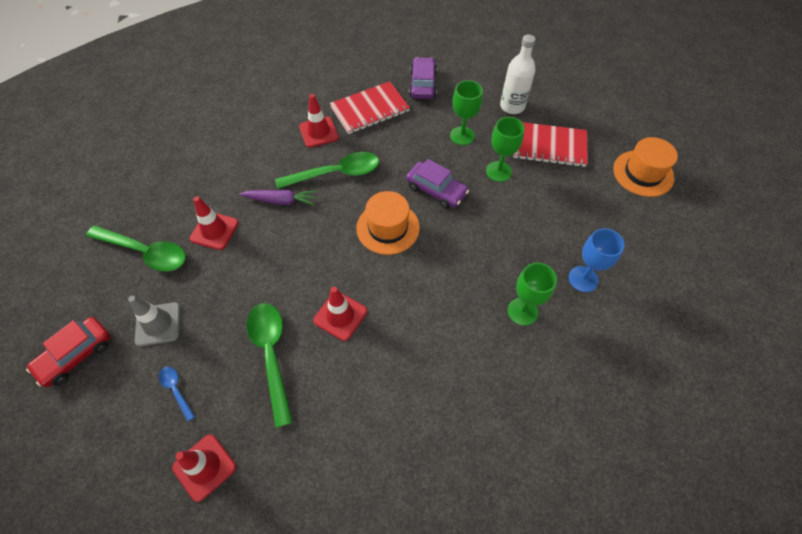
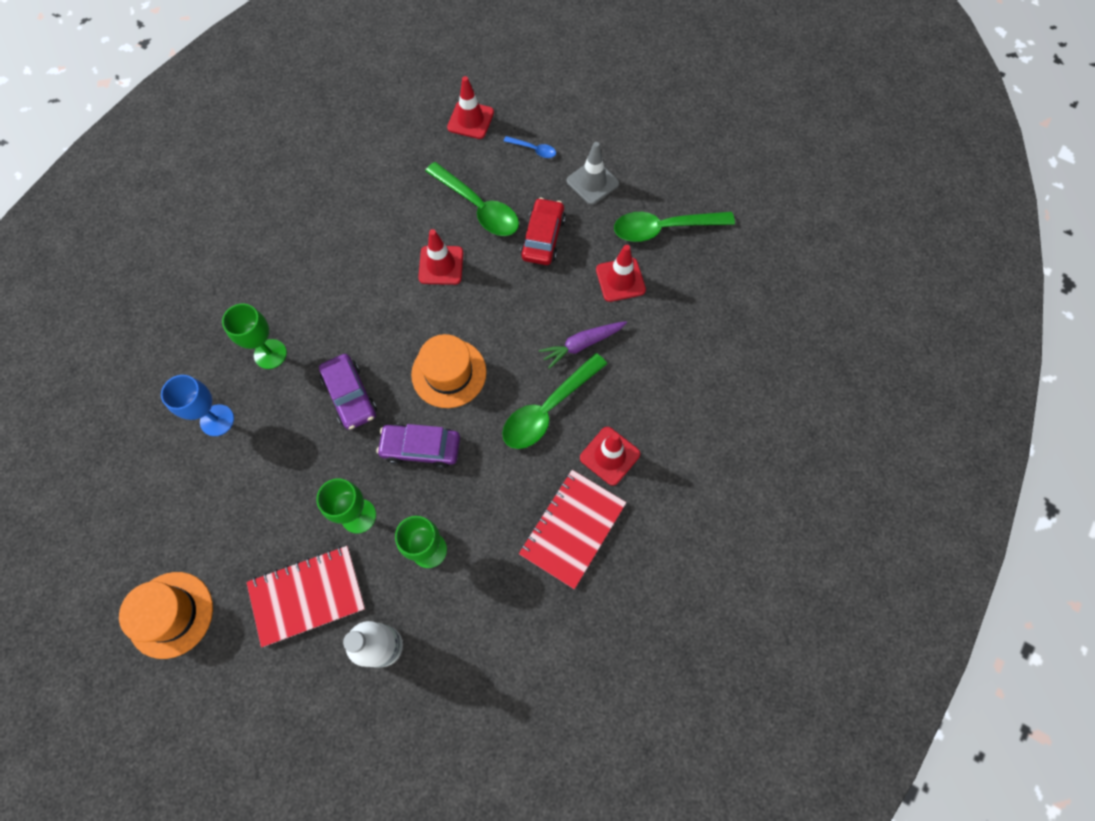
camera: 150 degrees right, 10 degrees up
red car [26,317,111,387] -> red car moved to [520,198,566,265]
purple car [409,57,437,99] -> purple car moved to [319,354,377,430]

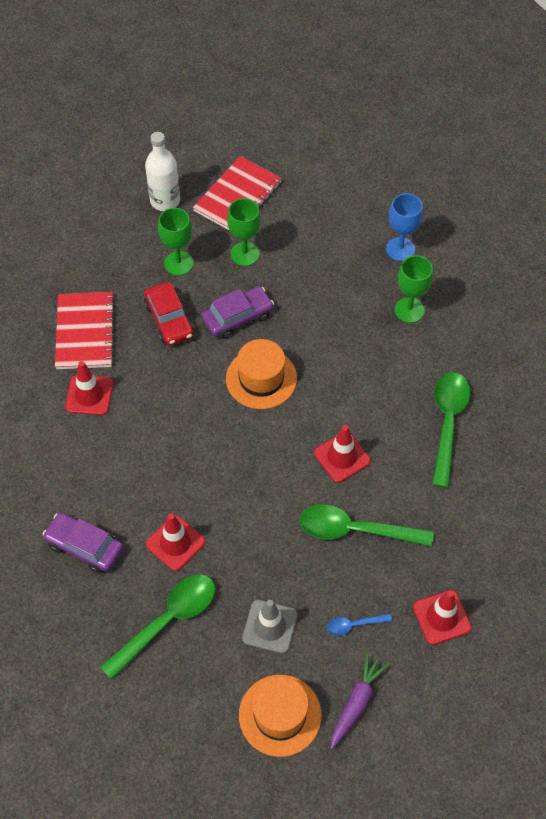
camera: 145 degrees right, 10 degrees down
orange hat [119,572,213,659] -> orange hat moved to [239,675,322,757]
purple car [319,354,377,430] -> purple car moved to [43,512,123,573]
green spoon [502,353,607,449] -> green spoon moved to [432,372,470,488]
red car [520,198,566,265] -> red car moved to [144,282,194,346]
purple carrot [539,321,627,369] -> purple carrot moved to [331,653,389,749]

